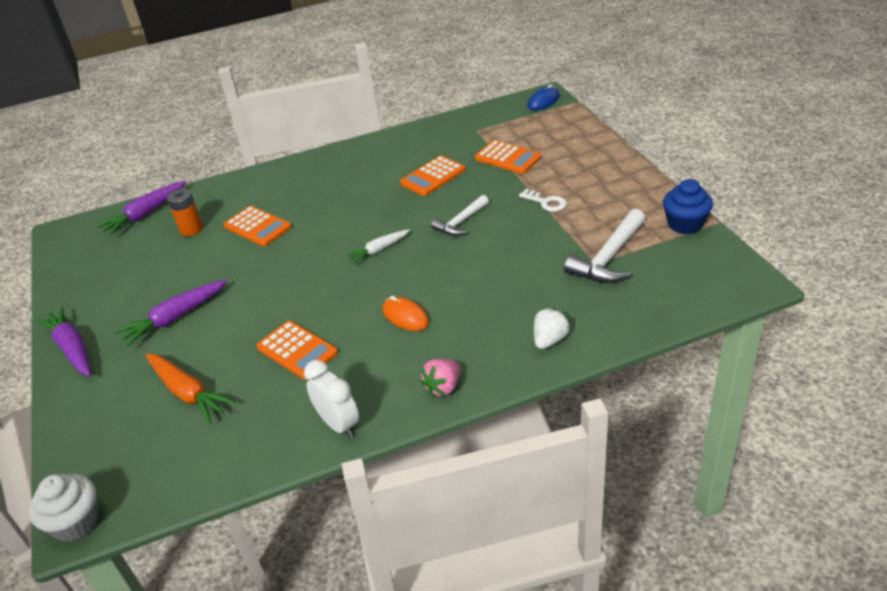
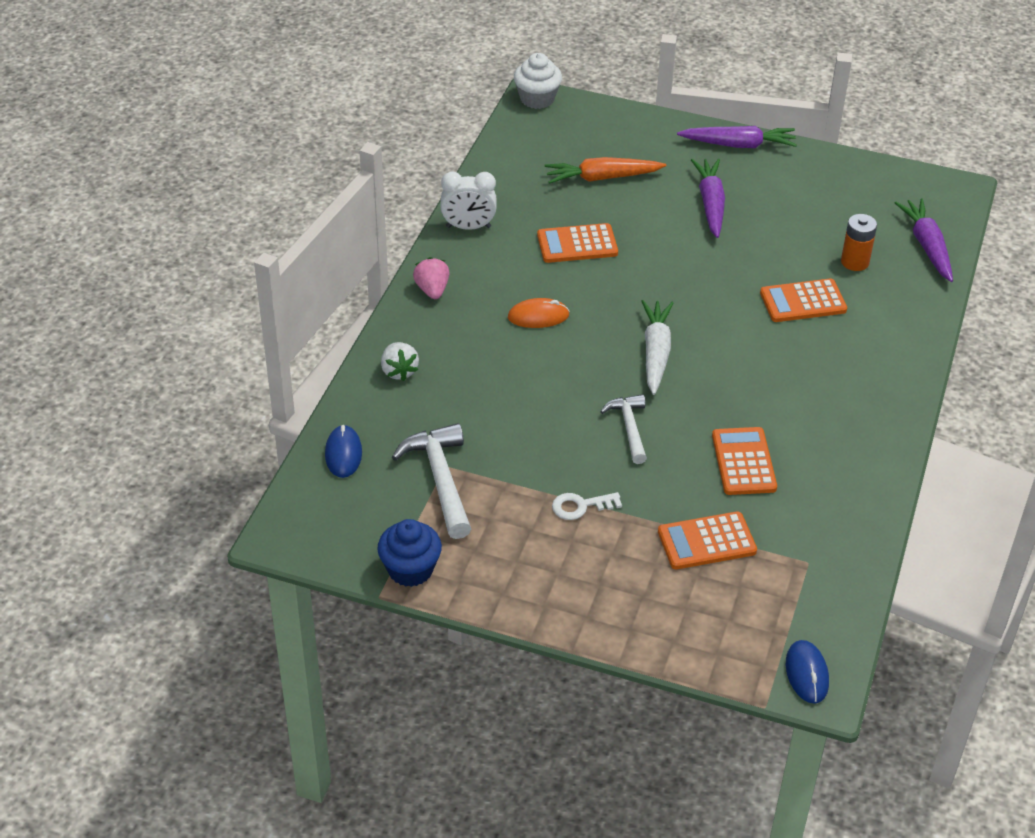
camera: 125 degrees right, 5 degrees up
white carrot [346,229,410,264] -> white carrot [641,300,673,395], size x1.57
none -> blue mouse [325,425,362,478]

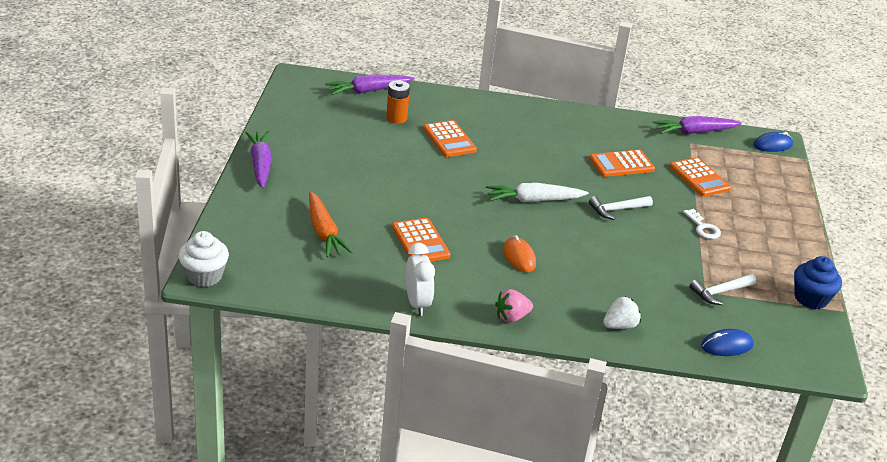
camera: 105 degrees left, 10 degrees down
white hammer [392,423,471,539] -> white hammer [689,274,756,305], size x0.64
purple carrot [691,159,725,238] -> purple carrot moved to [653,116,742,134]

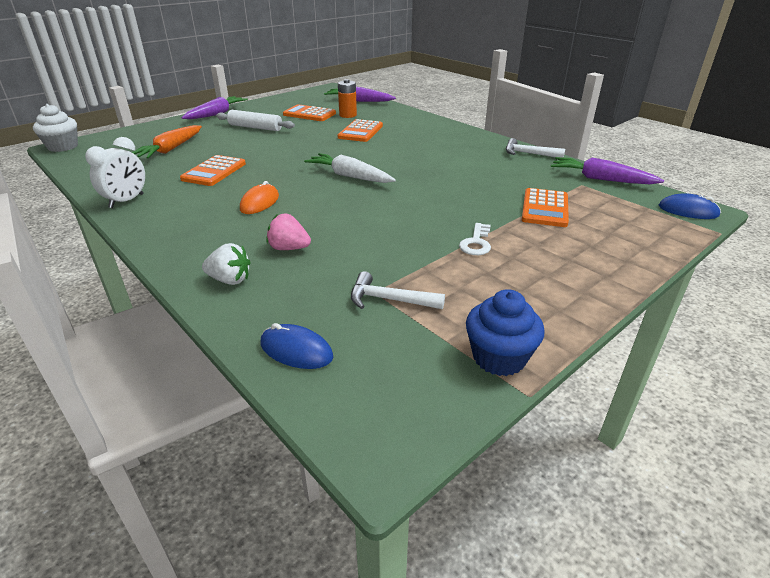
camera: 45 degrees right, 0 degrees up
pink strawberry [495,289,533,323] -> pink strawberry moved to [266,214,311,250]
orange calculator [589,150,655,177] -> orange calculator moved to [283,104,336,121]
white hammer [589,196,653,220] -> white hammer moved to [506,138,565,158]
none -> white rolling pin [216,110,295,131]

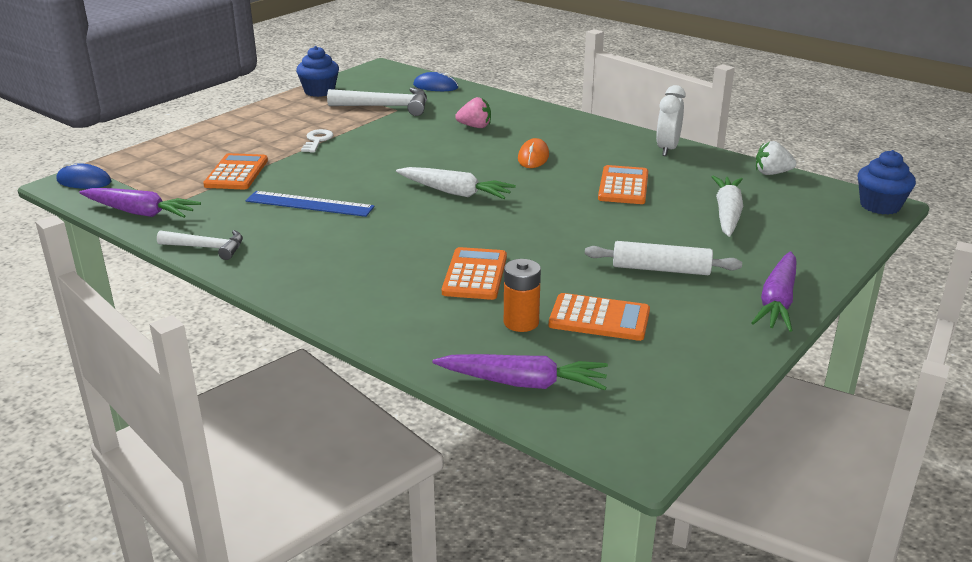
camera: 170 degrees right, 5 degrees down
white cupcake [33,104,78,152] -> blue cupcake [858,150,916,215]
orange carrot [132,125,202,159] -> white carrot [712,176,743,237]
white strawberry [202,243,251,285] -> white strawberry moved to [756,141,796,175]
white hammer [351,271,445,309] -> white hammer [327,87,427,116], size x1.56
none -> blue ruler [246,191,375,217]

